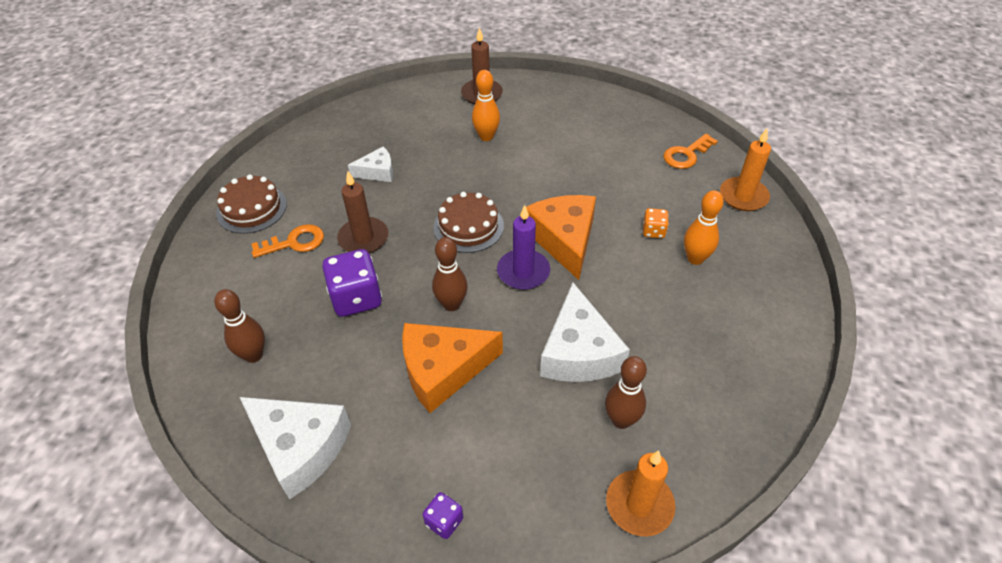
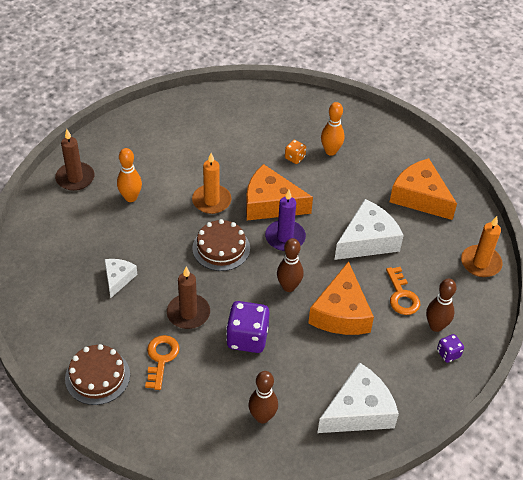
camera: 65 degrees left, 0 degrees up
white cheese [540,283,630,382] -> white cheese turned 60 degrees counterclockwise [334,199,404,260]
brown bowling pin [605,356,647,429] -> brown bowling pin moved to [426,279,457,332]
orange key [663,134,718,169] -> orange key moved to [386,267,420,315]
orange candle [720,129,771,211] -> orange candle moved to [192,153,231,214]
none -> orange cheese [390,158,457,220]

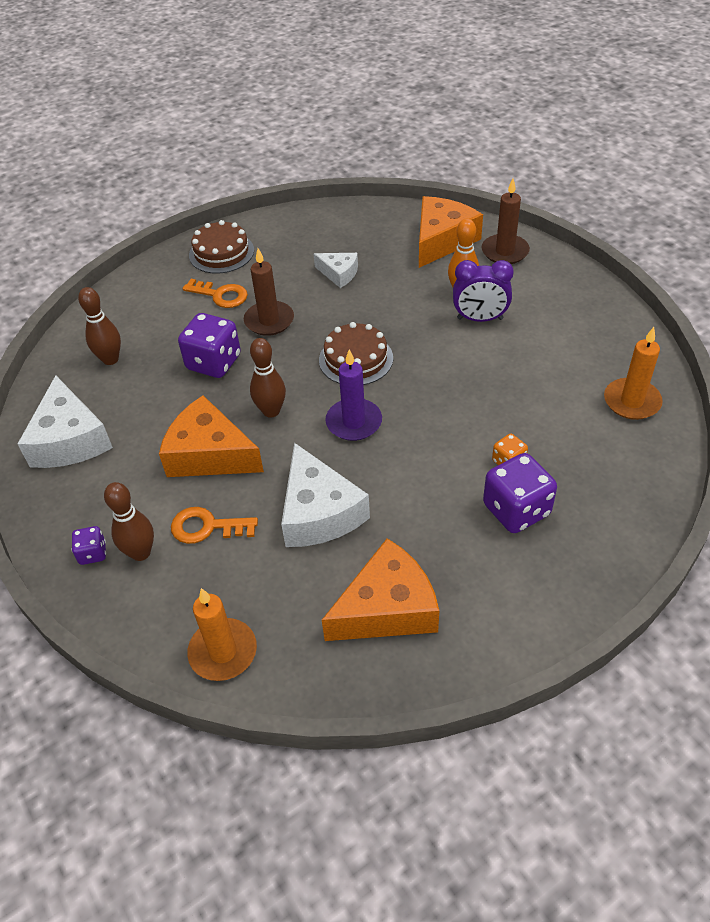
camera: 110 degrees right, 0 degrees up
orange candle [192,153,231,214] -> orange candle moved to [604,327,663,420]
orange cheese [246,164,313,220] -> orange cheese moved to [419,196,483,268]
orange bowling pin [321,102,345,156] -> purple dice [483,453,557,533]
none -> purple clock [453,260,514,322]

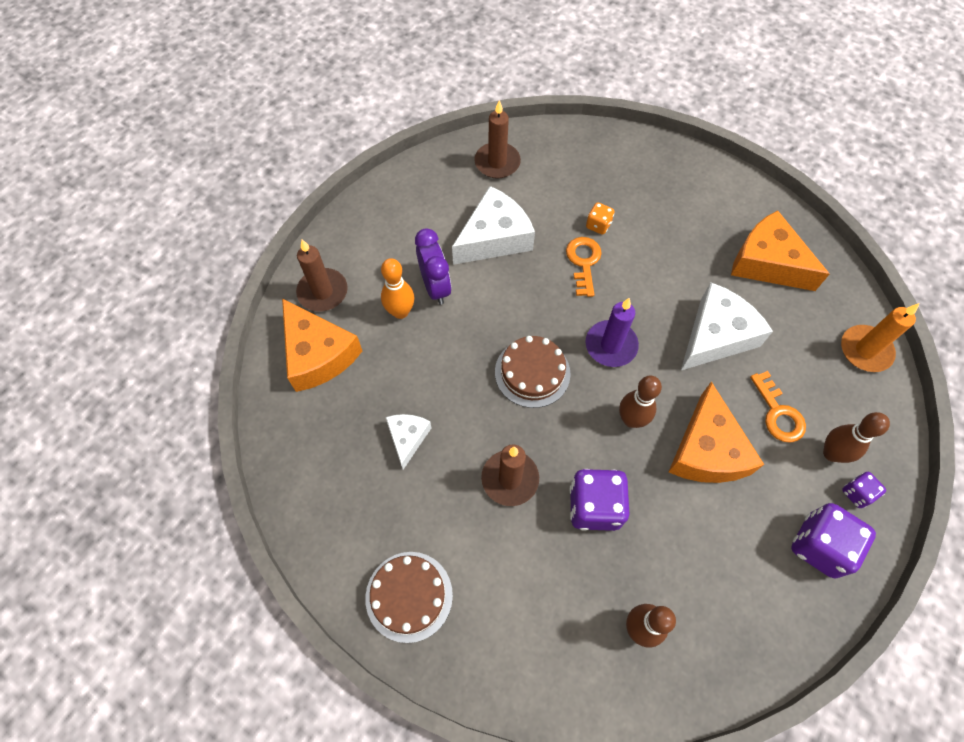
camera: 115 degrees left, 15 degrees up
white cheese [18,375,113,468] -> white cheese moved to [452,186,535,265]
orange key [182,279,248,308] -> orange key moved to [566,237,602,297]
orange cheese [419,196,483,268] -> orange cheese turned 135 degrees counterclockwise [282,298,362,392]
purple dice [483,453,557,533] -> purple dice moved to [791,503,876,579]
orange candle [604,327,663,420] -> brown candle [474,100,521,179]

